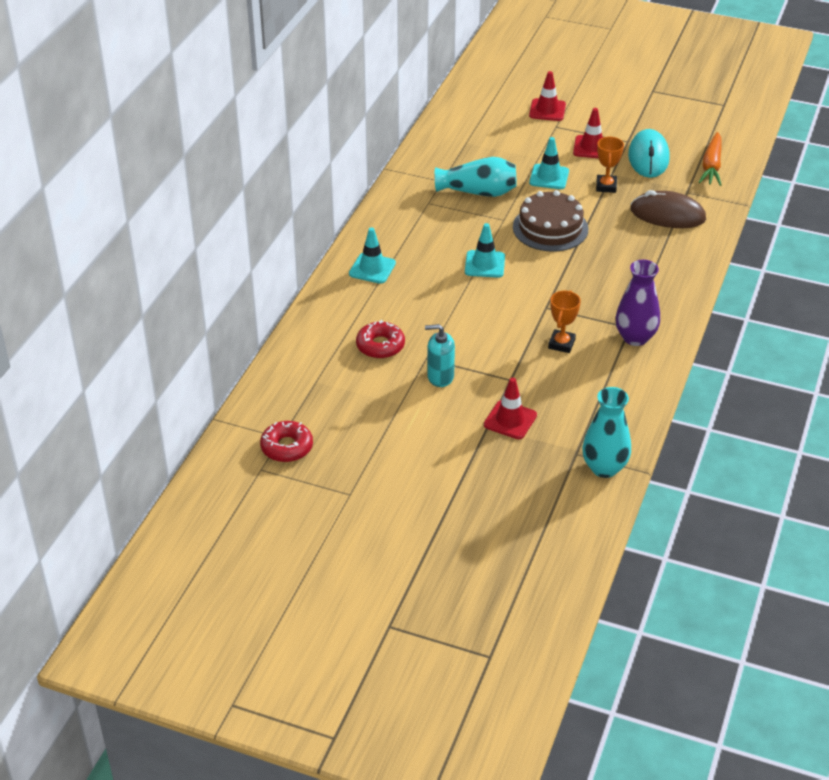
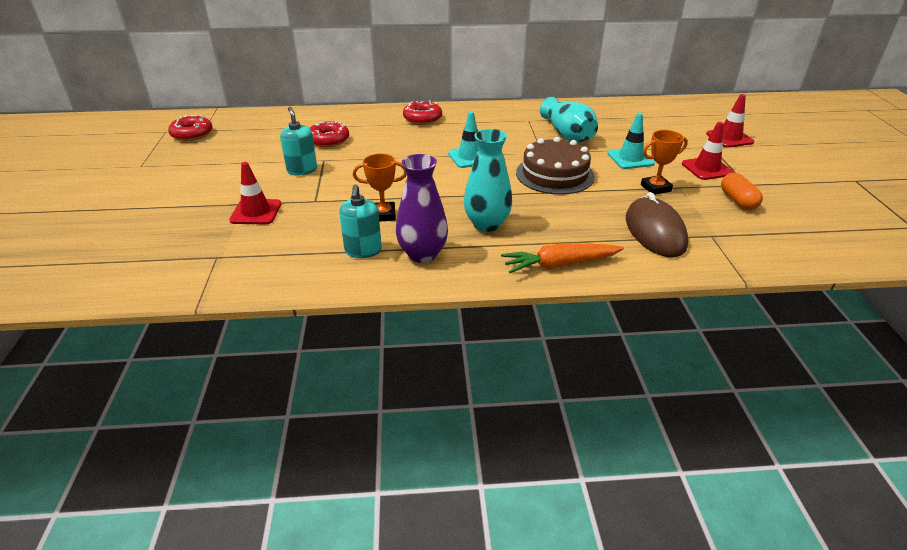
camera: 65 degrees right, 5 degrees down
turquoise traffic cone [349,227,396,284] -> red donut [403,100,442,125]
turquoise vase [582,387,631,478] -> turquoise vase moved to [464,129,512,232]
turquoise mouse [628,129,670,178] -> orange capsule [721,173,763,210]
orange carrot [698,132,722,186] -> orange carrot moved to [501,243,624,273]
none -> turquoise soap dispenser [339,184,382,258]

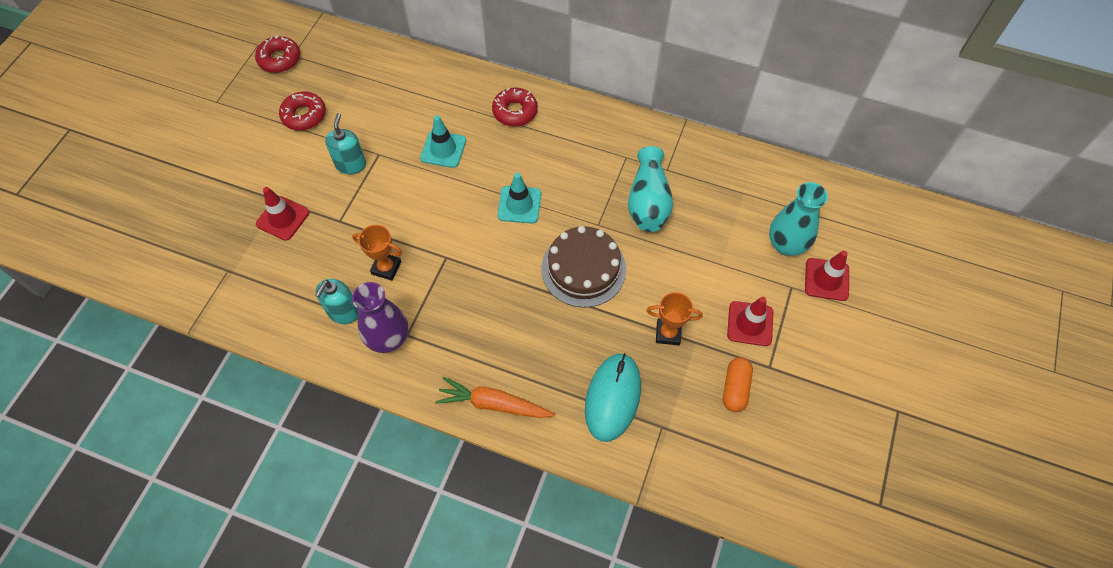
camera: 25 degrees right, 25 degrees up
red donut [309,121,349,147] -> red donut moved to [279,92,326,130]
turquoise vase [464,129,512,232] -> turquoise vase moved to [769,182,828,256]
turquoise traffic cone [608,113,655,169] -> turquoise traffic cone moved to [420,115,466,168]
brown mouse [626,192,688,257] -> turquoise mouse [585,353,641,442]

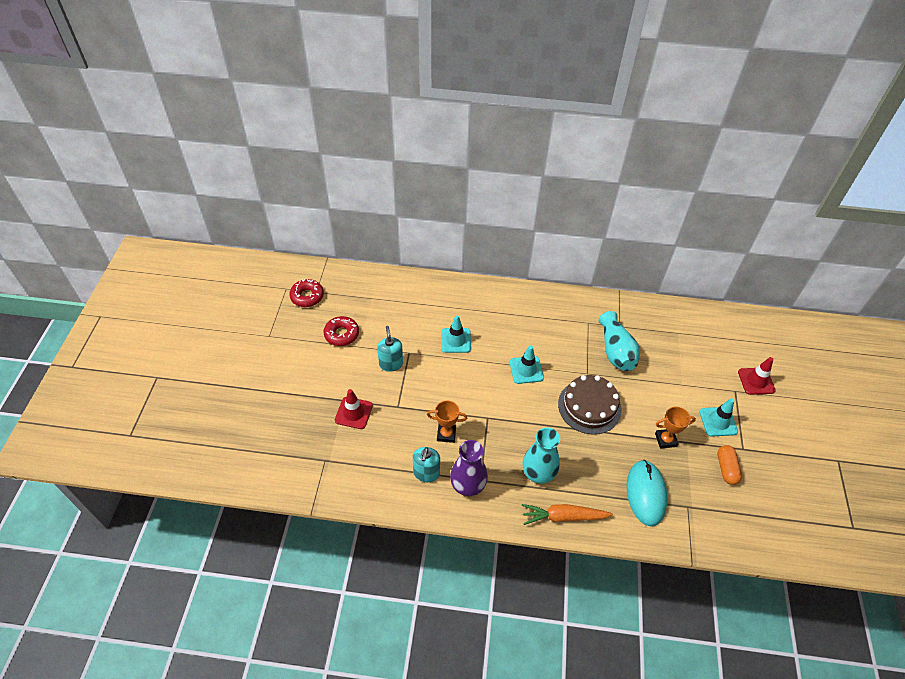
camera: 15 degrees left, 10 degrees down
red donut [492,88,538,127] -> none
red traffic cone [727,297,773,346] -> turquoise traffic cone [699,398,738,436]
turquoise vase [769,182,828,256] -> turquoise vase moved to [523,427,560,484]

